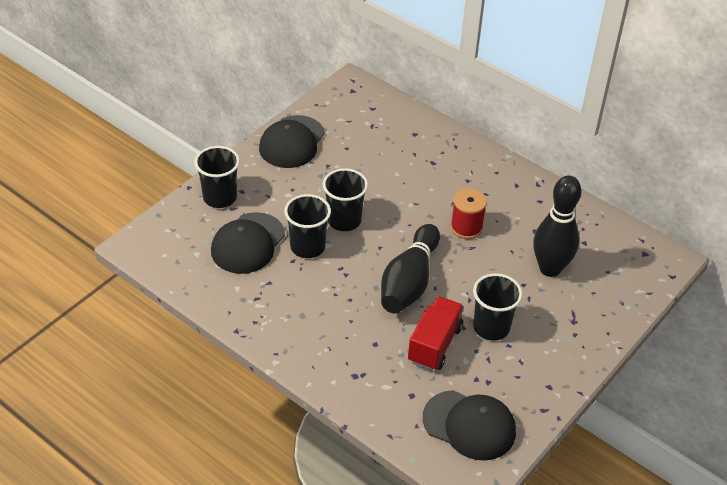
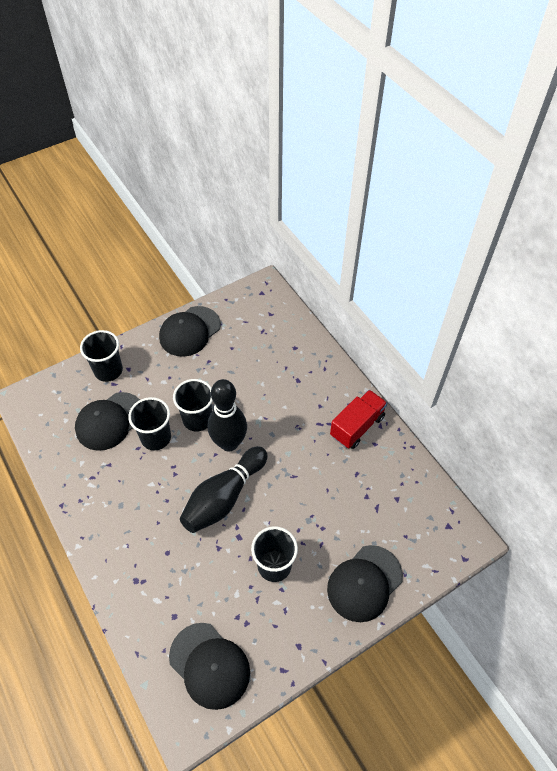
camera: 20 degrees right, 10 degrees up
red truck [408,296,464,371] -> red truck moved to [330,390,388,449]
red spool [451,188,487,239] -> none
black bowling pin [533,176,581,277] -> black bowling pin moved to [208,379,247,451]
none -> black cap [327,545,403,622]

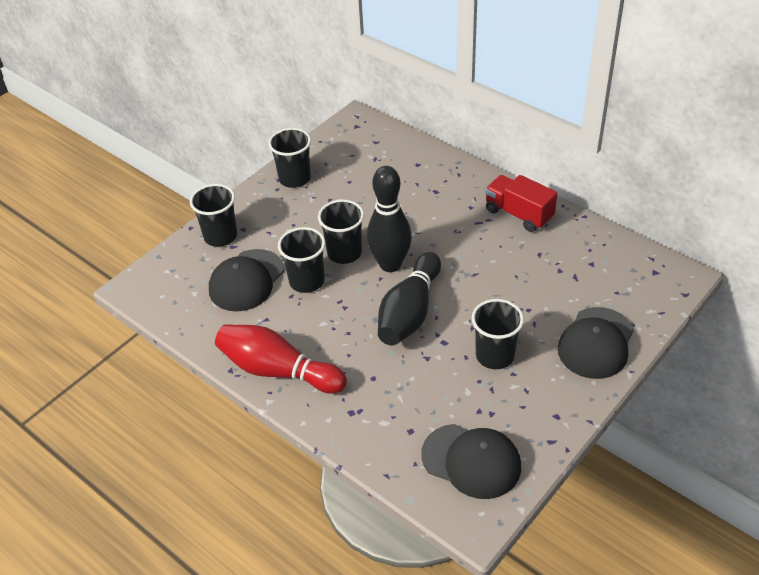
camera: 15 degrees left, 10 degrees down
black cap [159,306,221,357] -> black cup [268,128,311,188]
red truck [330,390,388,449] -> red truck turned 75 degrees counterclockwise [485,175,557,232]
none -> red bowling pin [215,324,347,394]

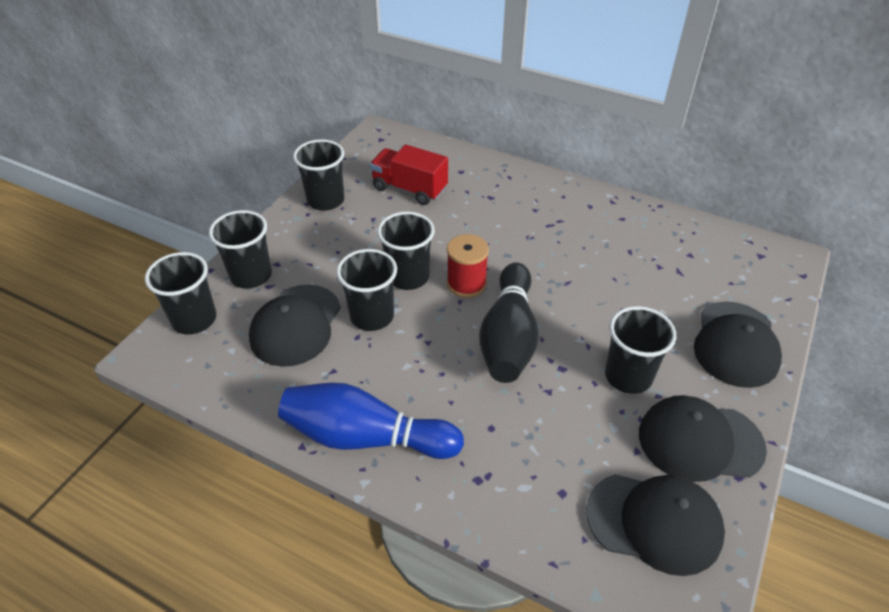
camera: 15 degrees left, 0 degrees up
red bowling pin [215,324,347,394] -> blue bowling pin [278,382,464,459]
black bowling pin [367,166,412,272] -> red spool [447,234,489,298]
red truck [485,175,557,232] -> red truck moved to [370,144,448,205]
none -> black cup [145,252,216,335]
none -> black cap [639,395,767,482]

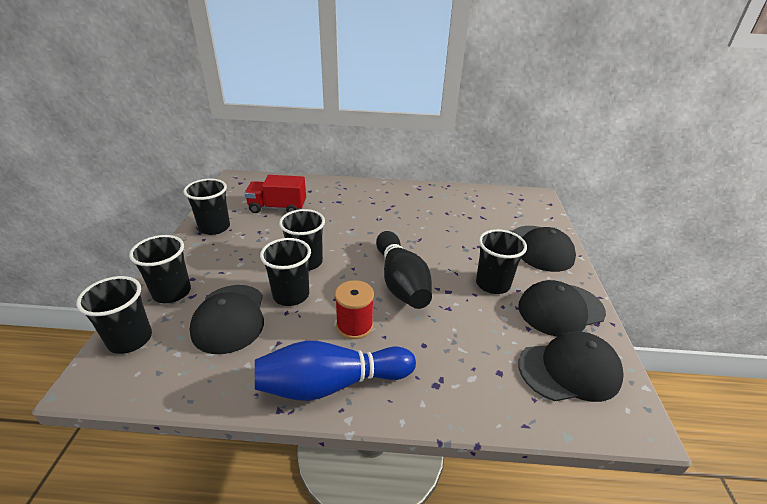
camera: 25 degrees left, 10 degrees down
red spool [447,234,489,298] -> red spool moved to [335,280,374,339]

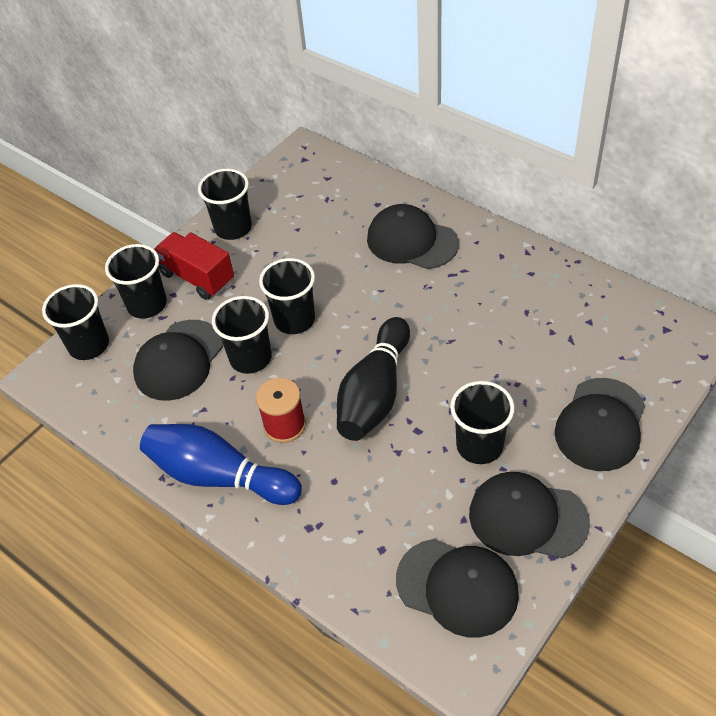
camera: 40 degrees right, 15 degrees up
red truck [244,175,306,213] -> red truck moved to [154,232,234,300]
none -> black cap [367,204,459,269]

